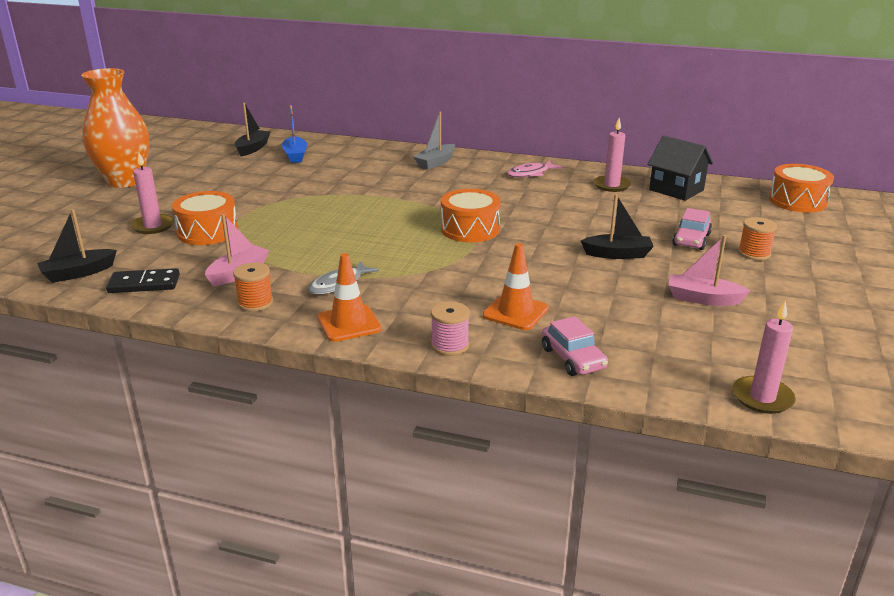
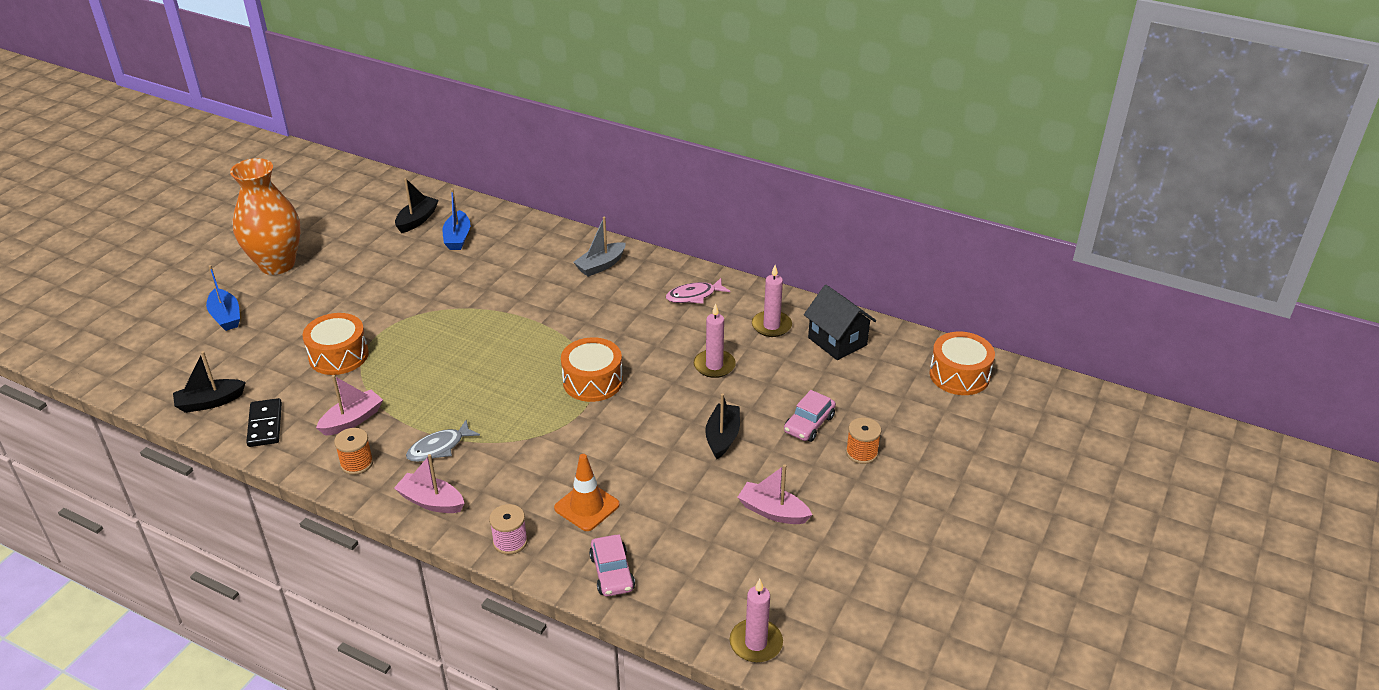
camera: 10 degrees right, 10 degrees up
black domino [106,268,180,293] -> black domino turned 75 degrees clockwise [246,398,282,447]
pink candle [131,153,174,234] -> pink candle moved to [694,303,736,378]
orange traffic cone [317,253,382,342] -> pink boat [394,454,464,513]
black boat [581,194,654,259] -> black boat turned 90 degrees counterclockwise [705,393,740,459]
none -> blue boat [206,265,240,331]

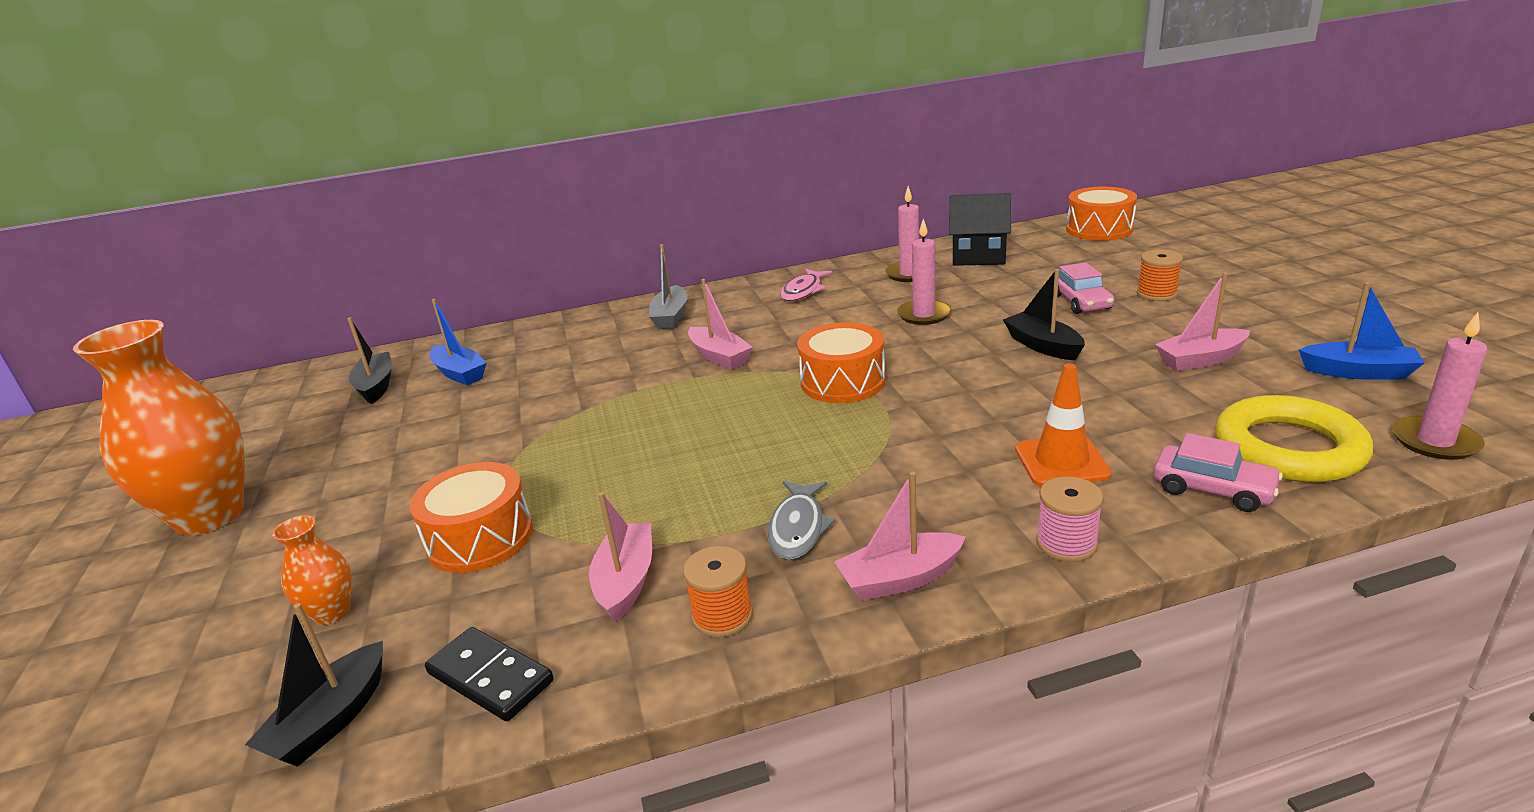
camera: 40 degrees left, 10 degrees down
blue boat [206,265,240,331] -> blue boat moved to [1299,282,1425,380]
none -> orange vase [272,516,352,625]
none -> pink boat [688,279,753,369]
none -> yellow ring [1215,395,1373,482]

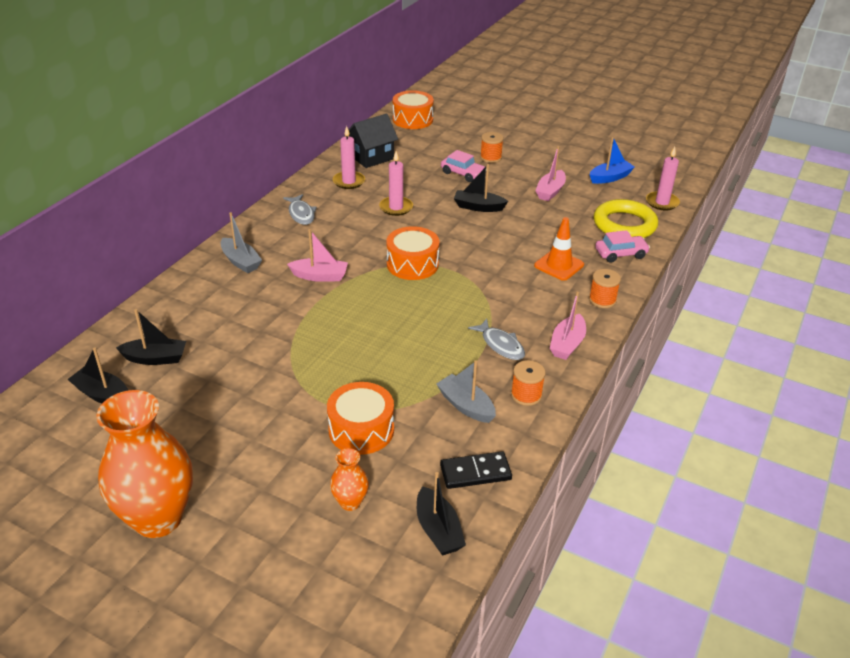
camera: 50 degrees left, 10 degrees up
blue boat [429,299,486,386] -> black boat [116,309,186,365]
pink boat [589,492,652,622] -> grey boat [436,360,496,423]
pink fish [780,269,832,301] -> grey fish [283,194,317,225]
pink spool [1036,476,1103,562] -> orange spool [589,269,621,308]

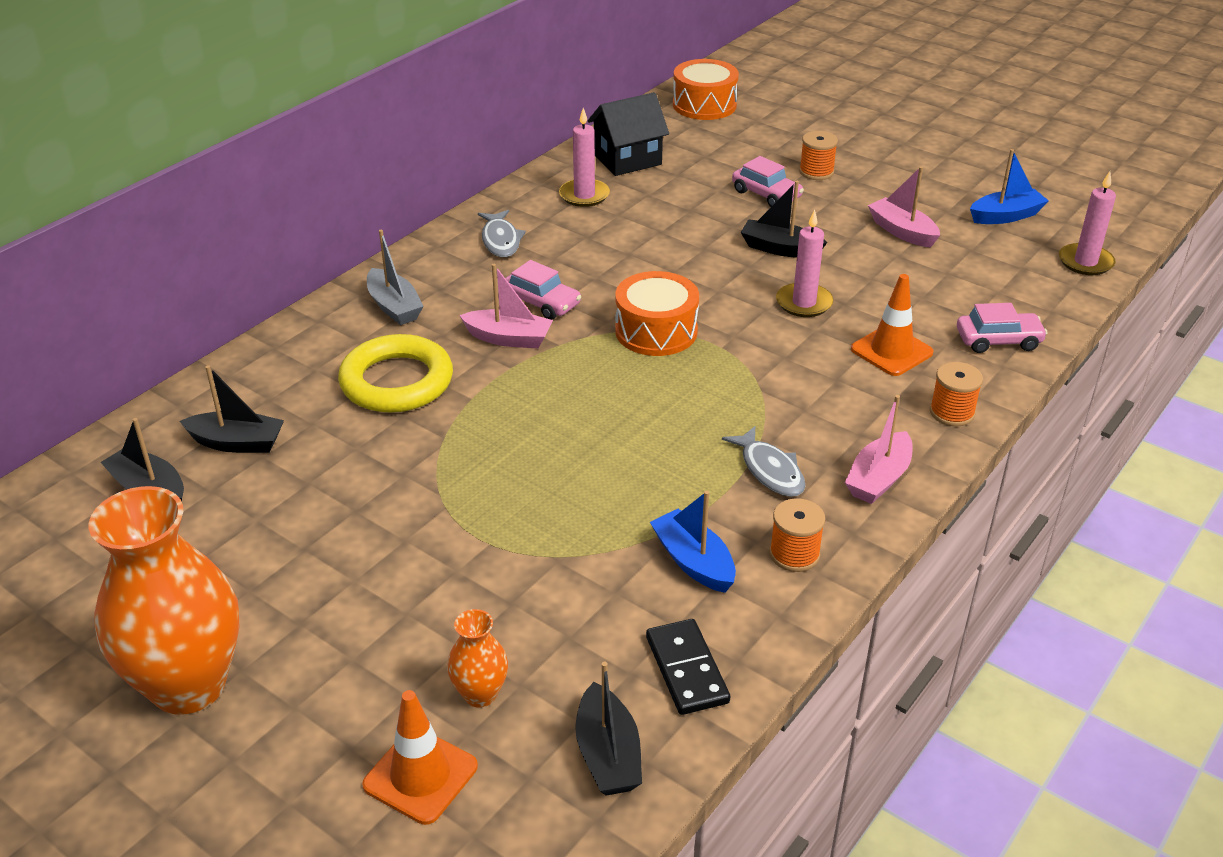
camera: 10 degrees right, 0 degrees up
orange drum [327,382,394,455] -> none
pink candle [379,151,413,216] -> pink candle moved to [776,209,834,317]
grey boat [436,360,496,423] -> blue boat [650,491,736,593]
black domino [440,451,512,489] -> black domino turned 75 degrees clockwise [646,619,730,715]
pink boat [535,146,566,201] -> pink boat turned 105 degrees clockwise [868,166,940,248]
yellow ring [594,199,658,238] -> yellow ring moved to [338,334,453,413]
none -> orange traffic cone [362,690,478,825]
none -> pink car [505,260,581,320]

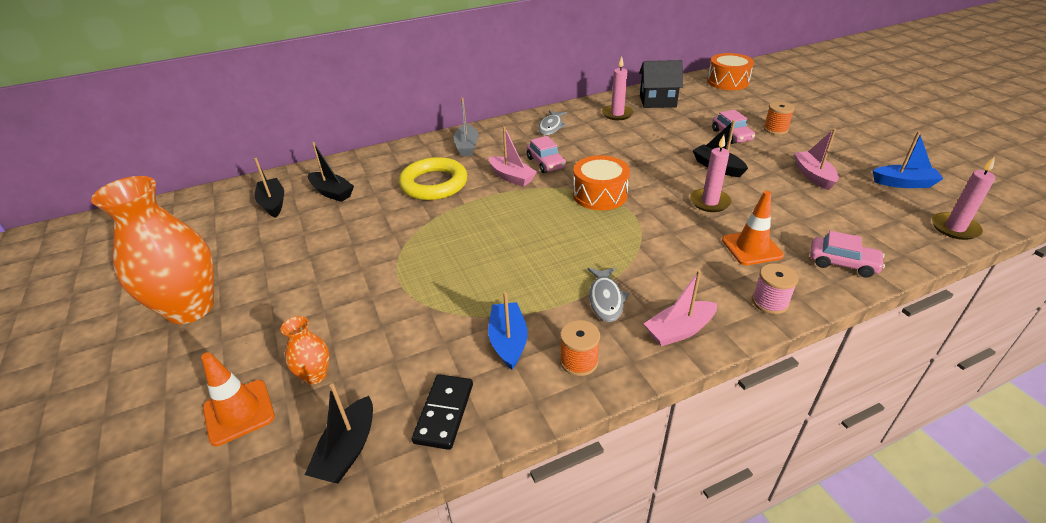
camera: 30 degrees right, 0 degrees up
orange spool [930,362,983,426] -> pink spool [752,263,798,314]

